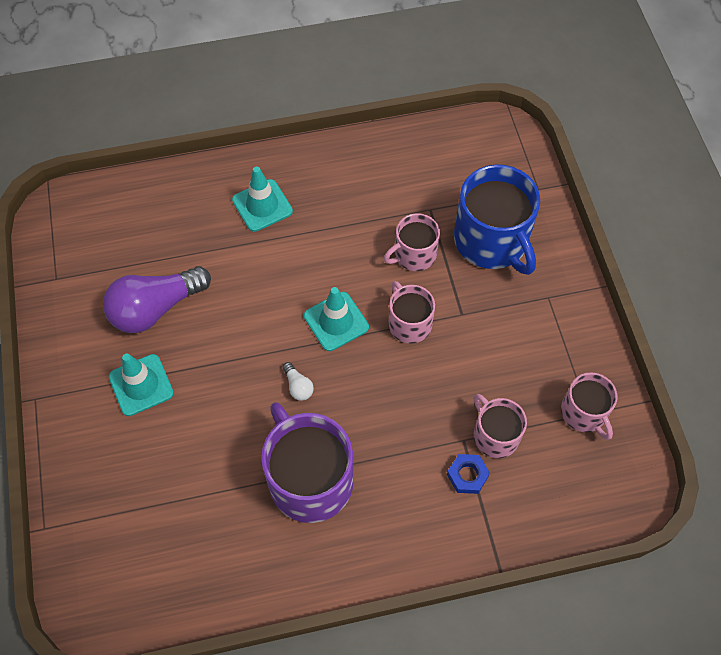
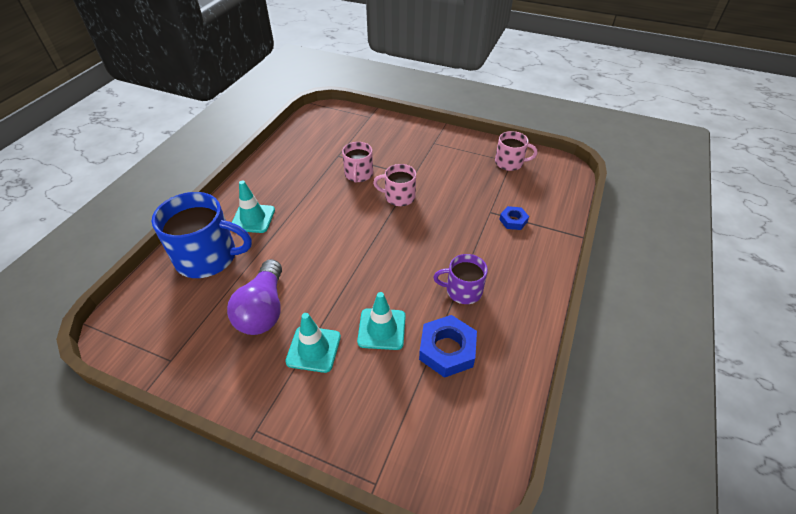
camera: 55 degrees left, 15 degrees down
purple mug [261,402,354,523] -> purple mug [433,254,488,304], size x0.56
white light bulb [283,362,314,401] -> none
turquoise traffic cone [304,287,369,351] -> turquoise traffic cone moved to [357,292,406,350]
blue mug [454,165,540,275] -> blue mug moved to [152,192,252,278]
pink mug [474,394,527,458] -> none
none -> blue nut [419,315,477,378]

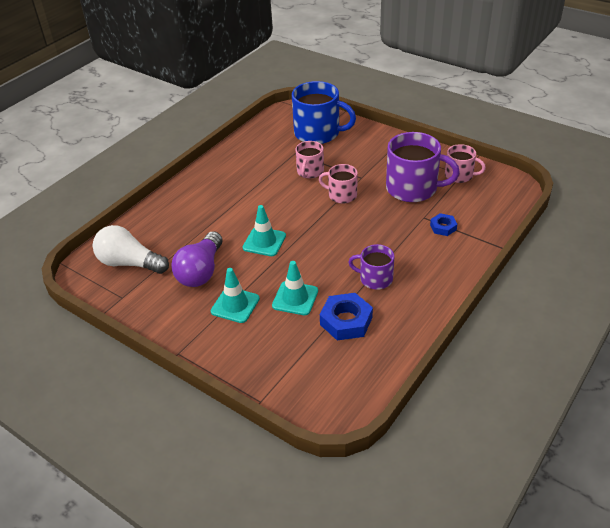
camera: 15 degrees right, 5 degrees down
blue mug [152,192,252,278] -> blue mug moved to [292,81,356,144]
turquoise traffic cone [232,181,275,233] -> turquoise traffic cone moved to [243,205,286,256]
none -> white light bulb [93,225,169,274]
none -> purple mug [386,132,460,202]

